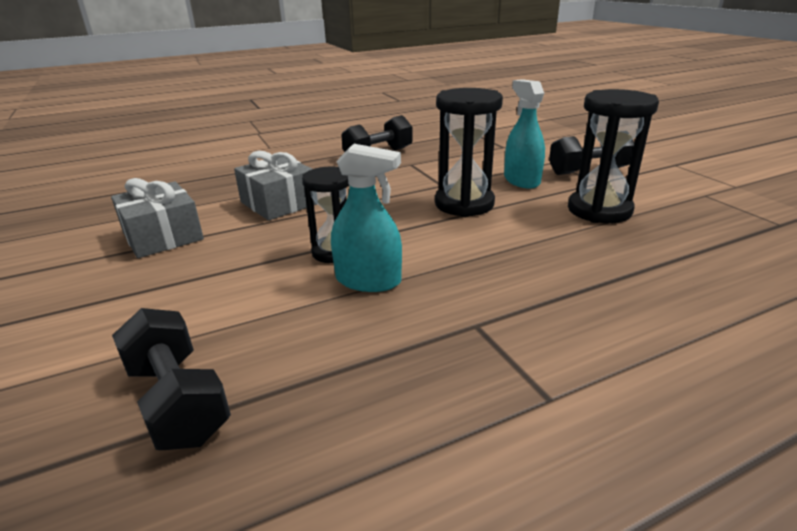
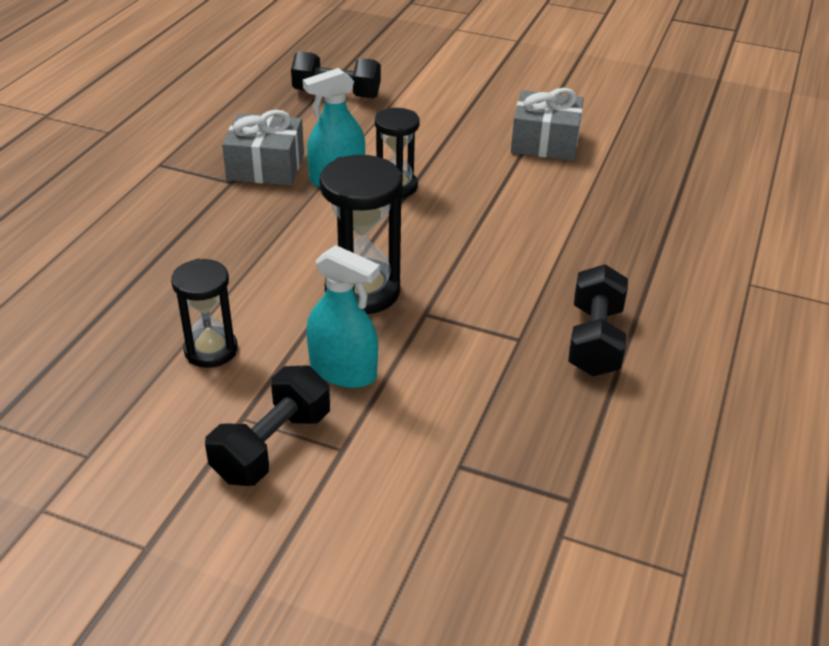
camera: 135 degrees right, 10 degrees up
grey gift [234,151,317,221] -> grey gift moved to [222,110,304,185]
black hourglass [568,89,659,223] -> black hourglass [171,259,238,368], size x0.65

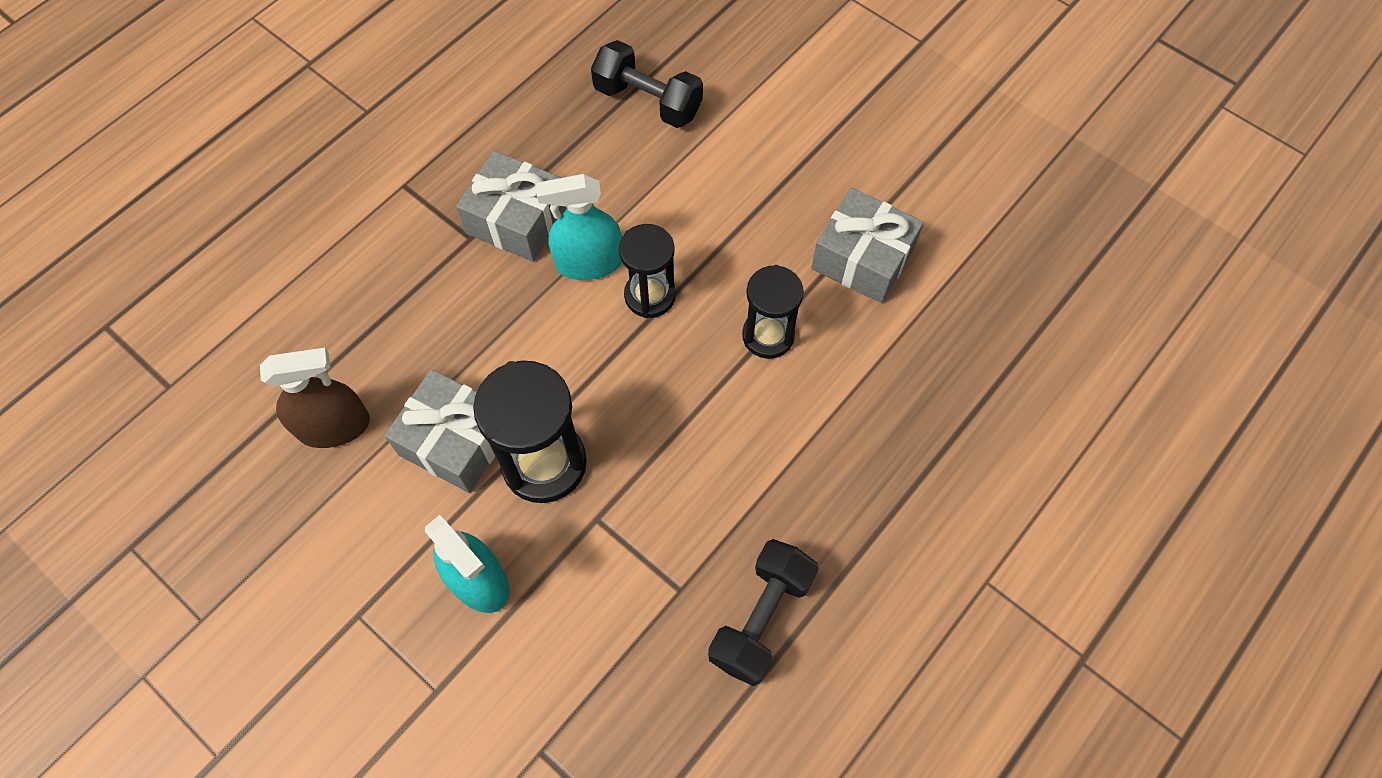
camera: 20 degrees right, 25 degrees up
black hourglass [171,259,238,368] -> black hourglass moved to [742,265,804,359]
black dumbbell [205,366,330,486] -> none
none -> brown spray bottle [260,348,370,448]
none -> grey gift [384,369,495,493]

